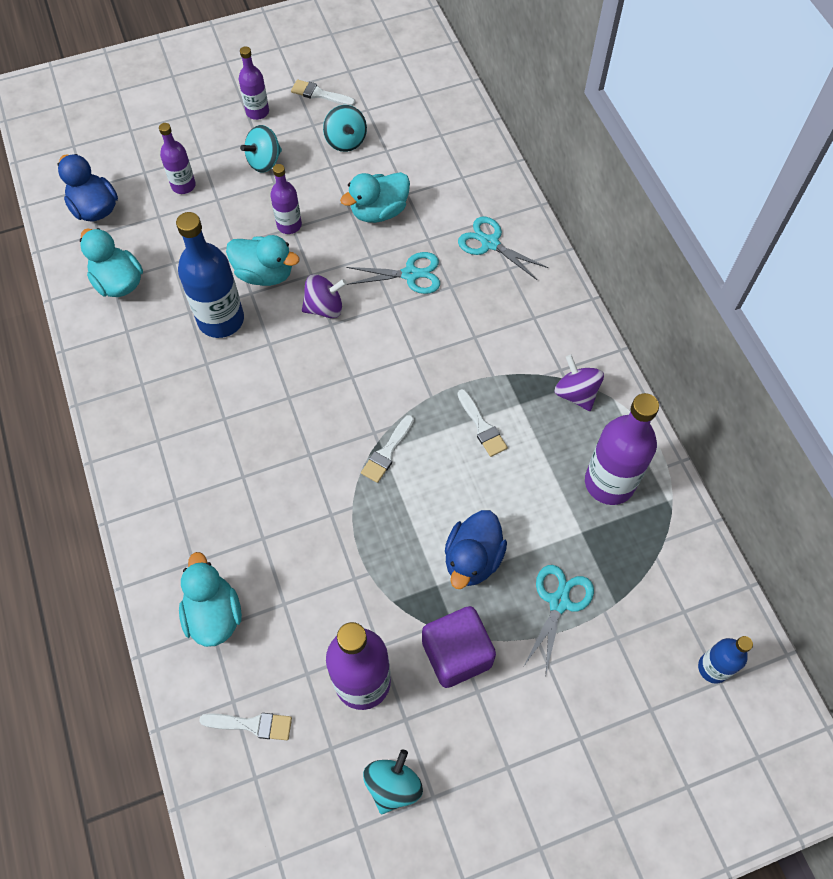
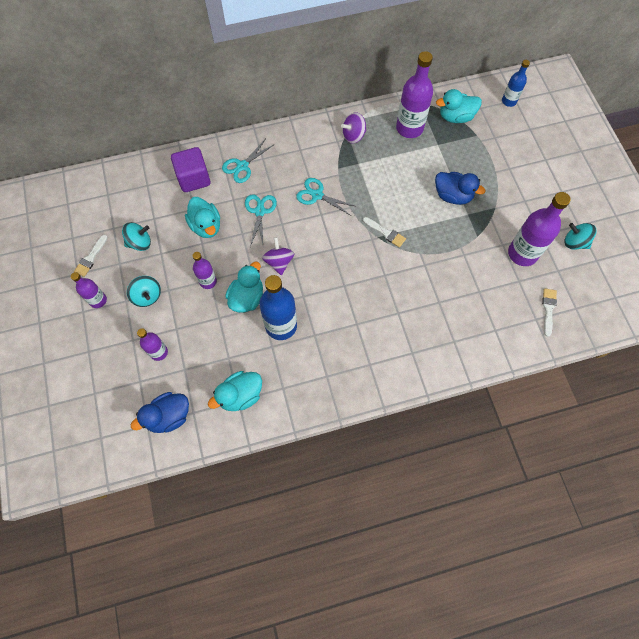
camera: 85 degrees left, 5 degrees up
turquoise duck [179,552,242,647] -> turquoise duck moved to [436,89,482,123]
purple cube [422,606,496,688] -> purple cube moved to [171,147,211,192]
white brush [457,389,508,457] -> none
turquoise scissors [524,565,594,674] -> turquoise scissors moved to [296,178,357,216]

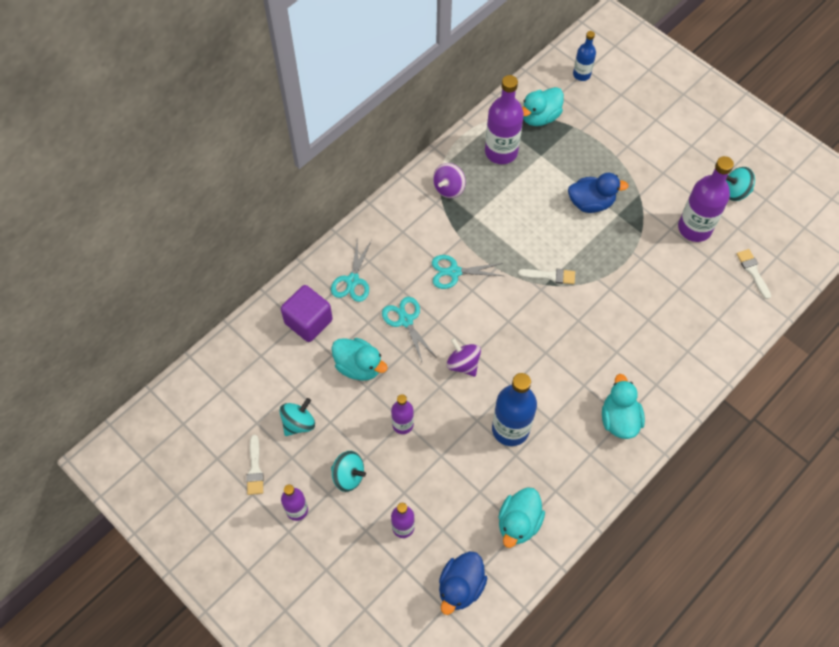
camera: 30 degrees left, 5 degrees down
turquoise duck [225,262,263,313] -> turquoise duck moved to [602,374,645,439]

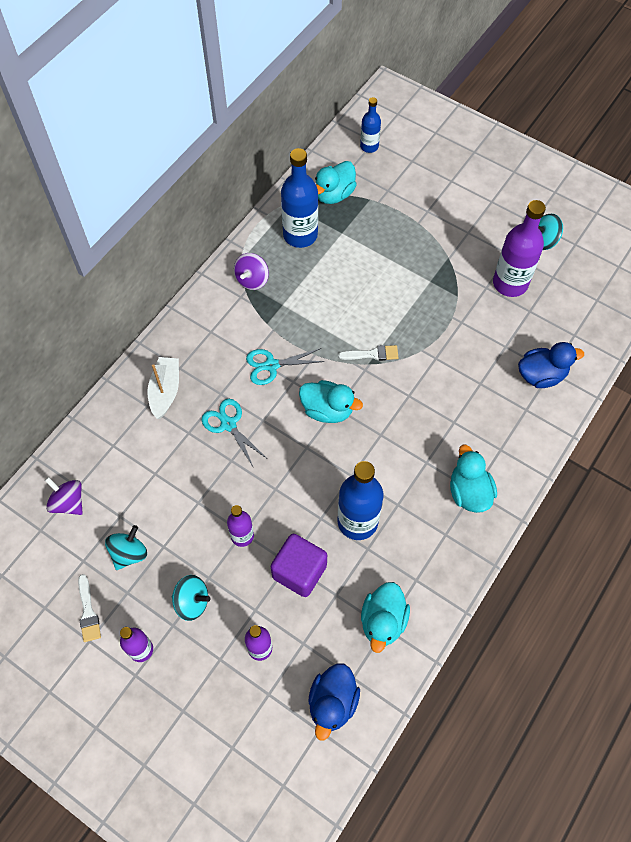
camera: 10 degrees left, 0 degrees up
purple cube [281,285,333,342] -> purple cube moved to [271,534,327,597]
turquoise scissors [331,240,371,302] -> white boat [147,357,179,419]
turquoise duck [332,338,388,381] -> turquoise duck moved to [299,380,363,423]
purple spinning top [446,338,481,377] -> purple spinning top moved to [45,477,83,515]
purple bottle [485,75,524,164] -> blue bottle [281,148,318,248]
blue duck [568,173,629,213] -> blue duck moved to [518,342,584,388]
white brush [737,249,771,299] -> none

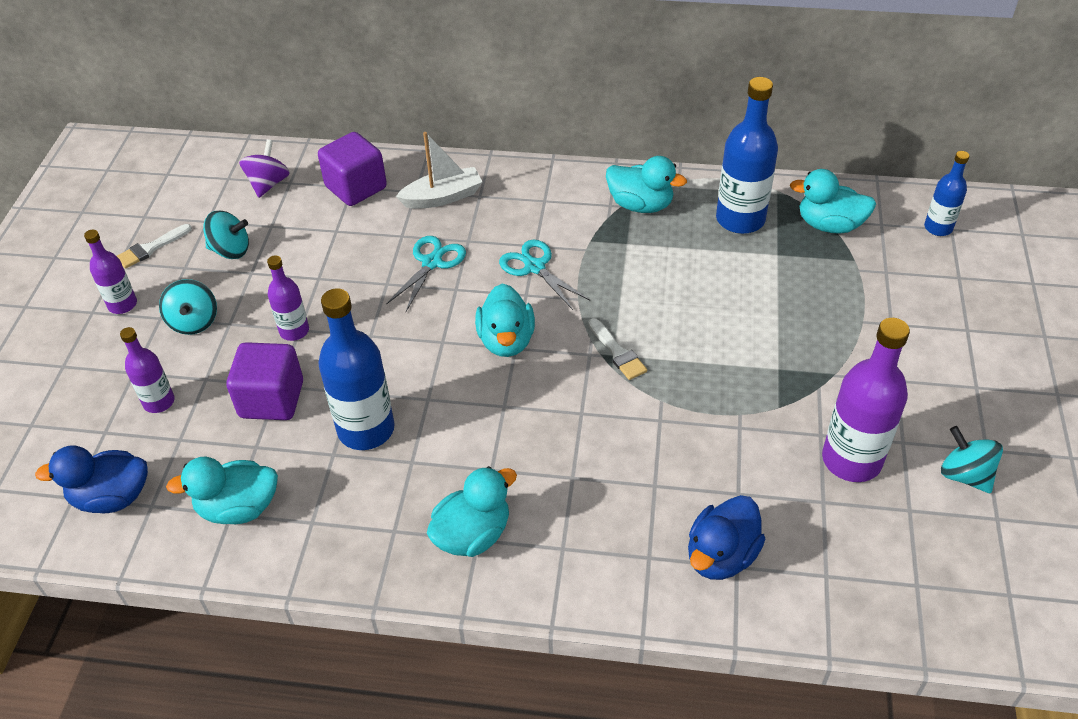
camera: 65 degrees right, 15 degrees down
purple spinning top [234,253,269,290] -> turquoise duck [606,156,687,213]
blue duck [518,342,584,388] -> blue duck turned 75 degrees clockwise [688,495,765,580]
none -> purple cube [318,132,387,206]

